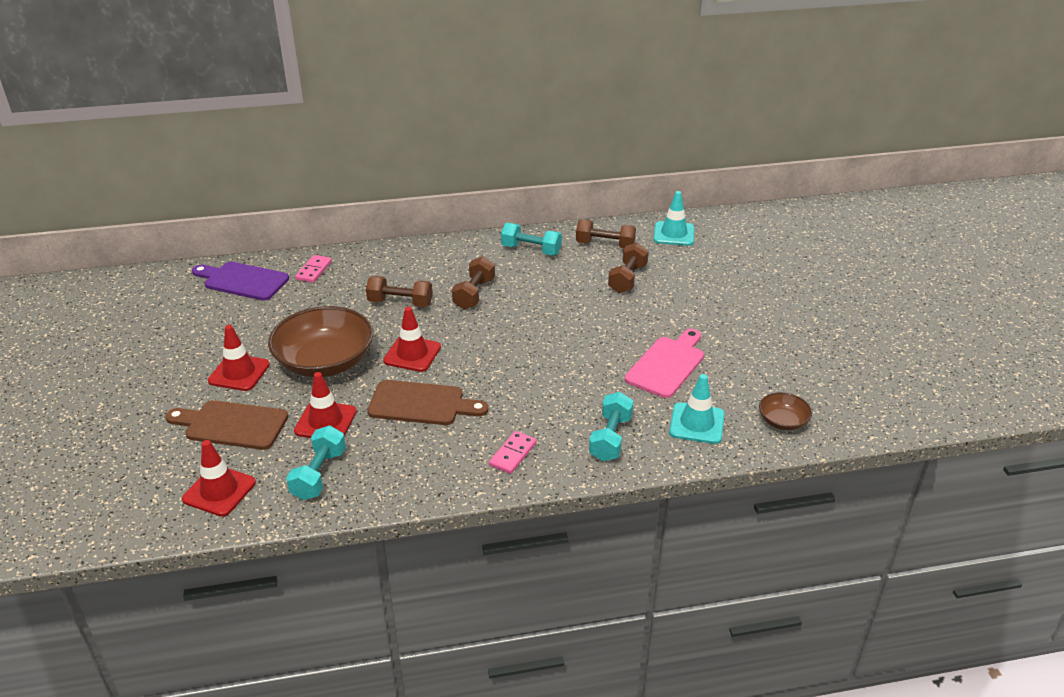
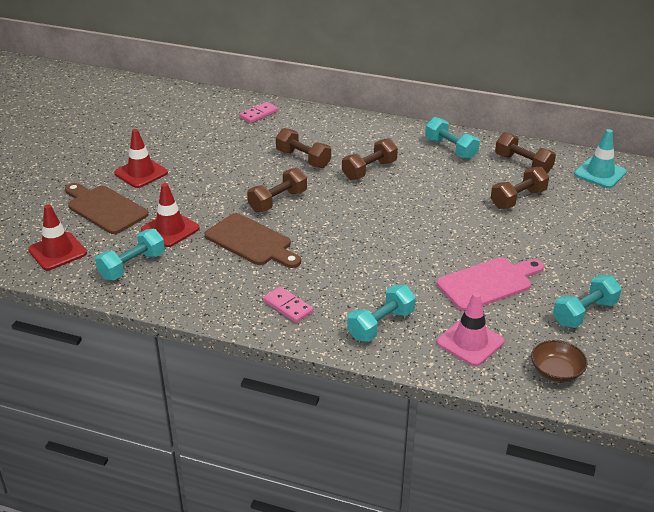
camera: 30 degrees right, 0 degrees up
purple cutting board [192,262,289,301] -> none
brown bowl [268,306,373,377] -> none
red traffic cone [383,307,441,372] -> brown dumbbell [247,168,307,212]
pink domino [489,431,537,474] -> pink domino turned 75 degrees clockwise [263,287,313,323]
turquoise traffic cone [669,374,725,444] -> pink traffic cone [437,292,504,366]
none -> turquoise dumbbell [553,275,622,328]

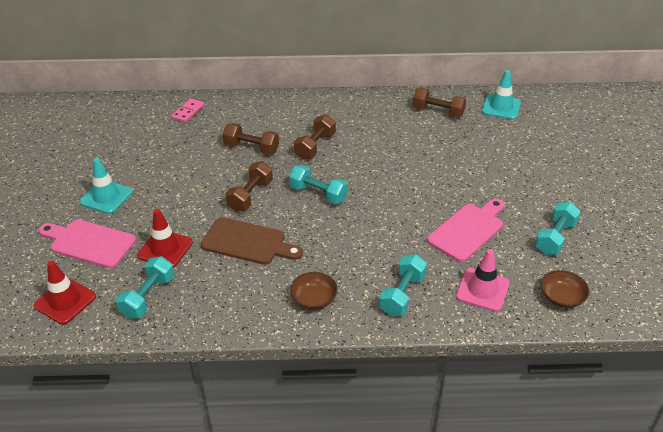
camera: 20 degrees left, 5 degrees up
brown cutting board [65,183,148,234] -> pink cutting board [39,220,136,268]
red traffic cone [114,129,168,188] -> turquoise traffic cone [80,158,133,214]
pink domino [263,287,313,323] -> brown bowl [290,272,338,310]
turquoise dumbbell [425,117,480,160] -> turquoise dumbbell moved to [289,165,348,204]
brown dumbbell [491,167,549,209] -> none

